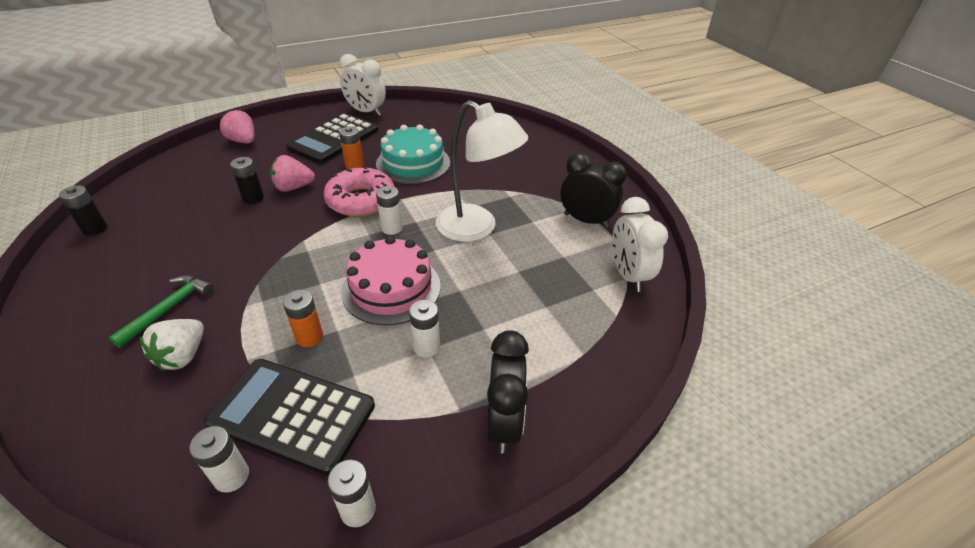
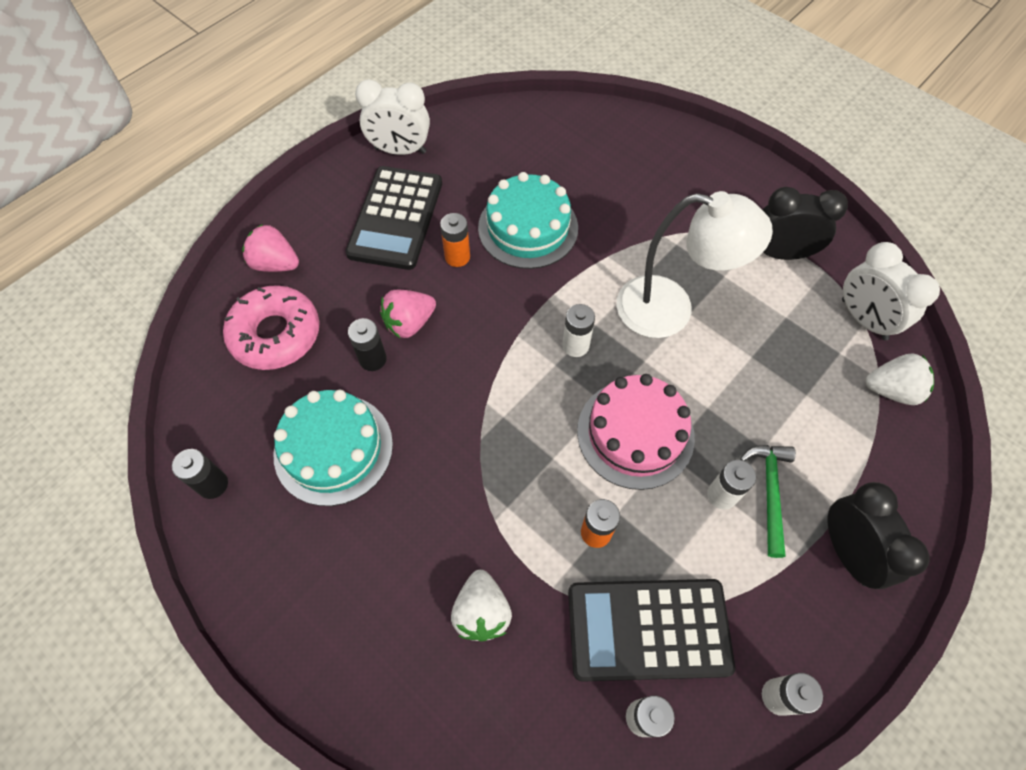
camera: 20 degrees left, 20 degrees up
green hammer [109,275,214,348] -> green hammer moved to [740,445,796,558]
pink donut [324,166,395,217] -> pink donut moved to [223,285,319,370]
none -> turquoise cake [273,390,393,506]
none -> white strawberry [865,353,934,405]

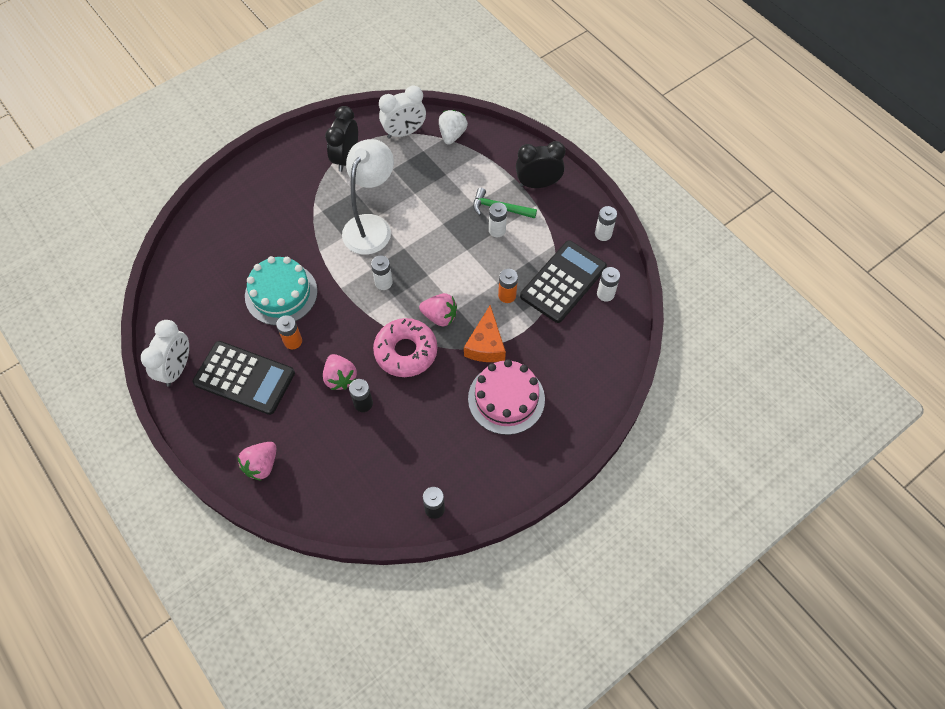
camera: 80 degrees left, 0 degrees up
pink donut [223,285,319,370] -> pink donut moved to [373,318,437,377]
turquoise cake [273,390,393,506] -> none
white strawberry [451,570,512,641] -> none
black calculator [568,579,735,682] -> black calculator turned 150 degrees counterclockwise [520,240,607,323]
pink cake [577,374,695,490] -> pink cake moved to [468,359,545,435]
none -> pink strawberry [419,293,457,326]
none -> orange cheese [464,305,506,362]

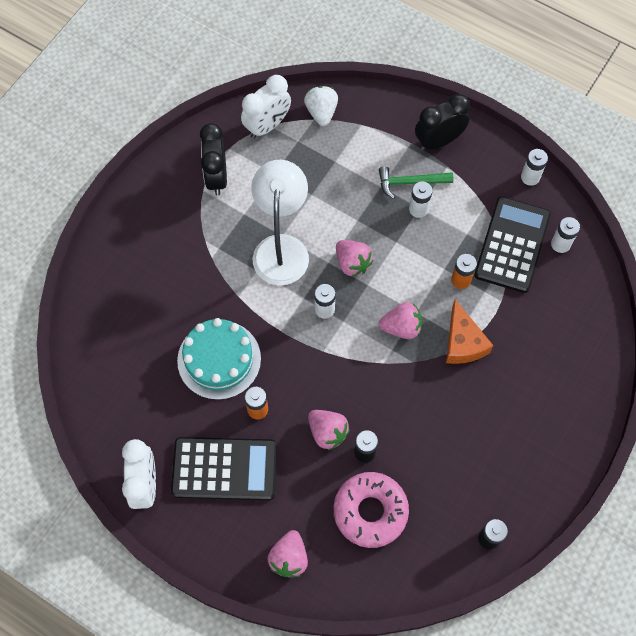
camera: 20 degrees left, 5 degrees up
pink donut [373,318,437,377] -> pink donut moved to [334,472,409,548]
pink cake [468,359,545,435] -> none
none -> pink strawberry [336,240,373,277]

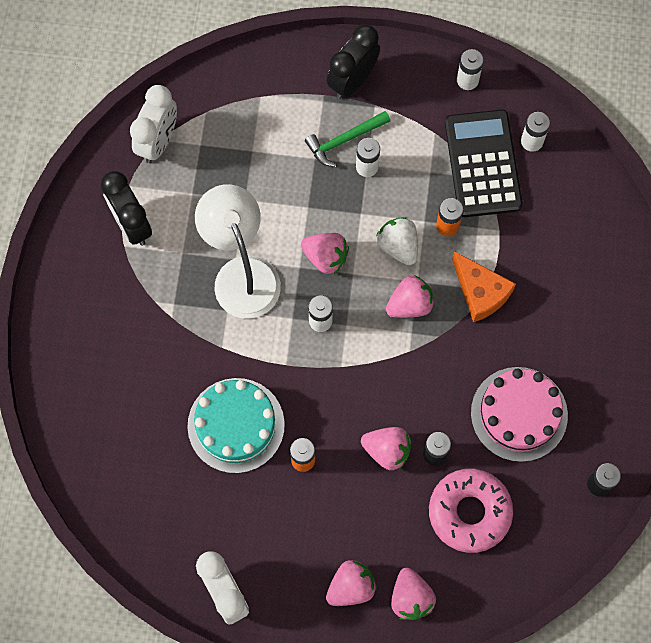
camera: 25 degrees left, 5 degrees up
black calculator [171,437,277,500] -> none
white strawberry [304,86,338,126] -> white strawberry moved to [376,217,418,265]
none -> pink strawberry [326,560,377,606]
none -> pink cake [471,367,568,462]

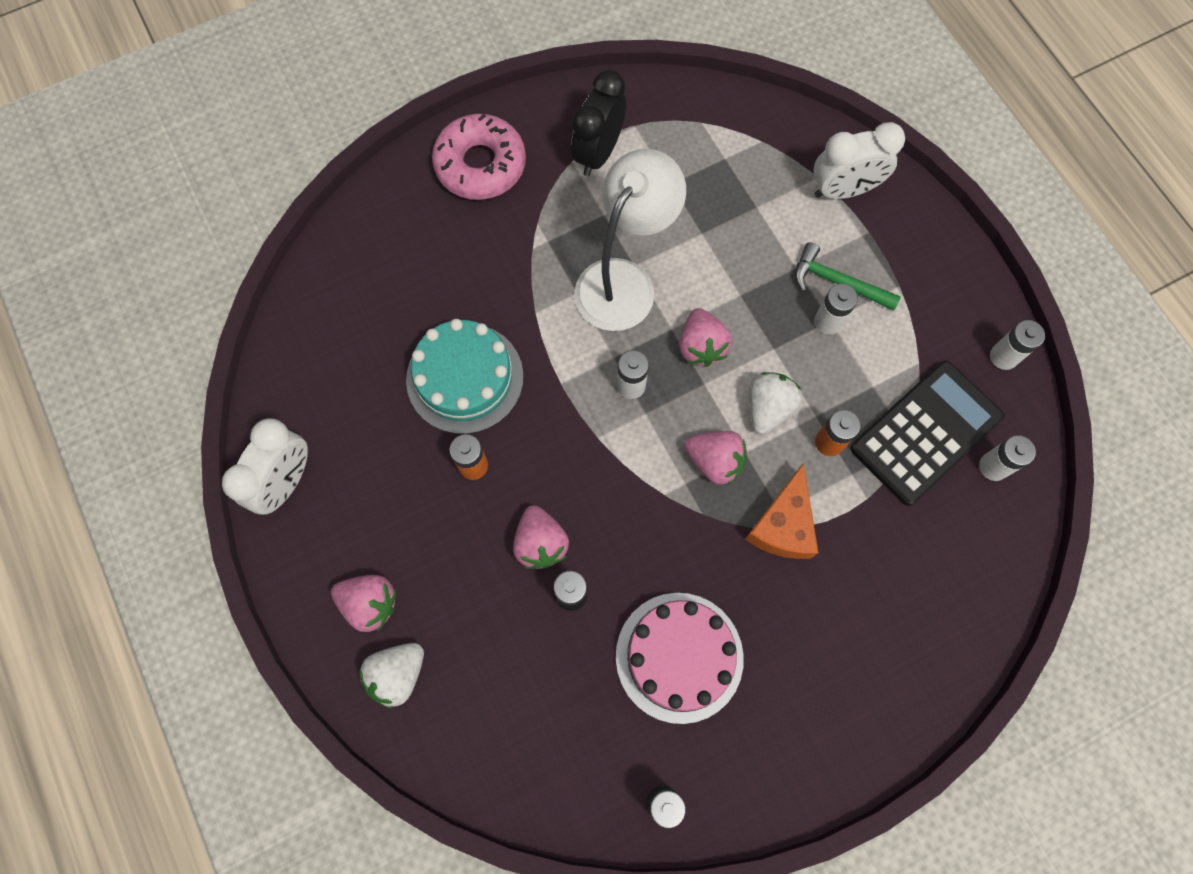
camera: 55 degrees right, 0 degrees up
white clock [130,85,177,163] -> white clock moved to [813,122,905,199]
black clock [327,24,380,99] -> none
pink strawberry [391,568,436,620] -> white strawberry [359,643,424,709]
pink donut [429,469,513,553] -> pink donut moved to [432,114,526,200]

